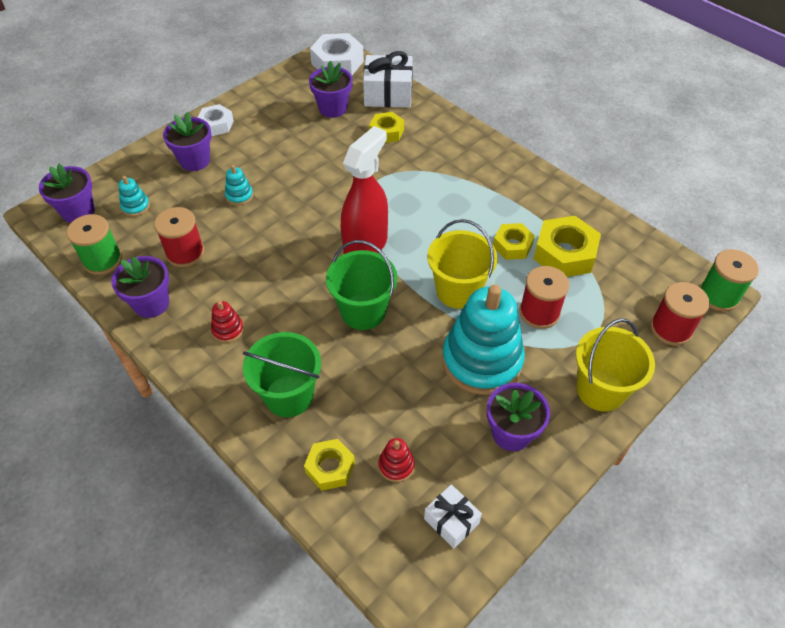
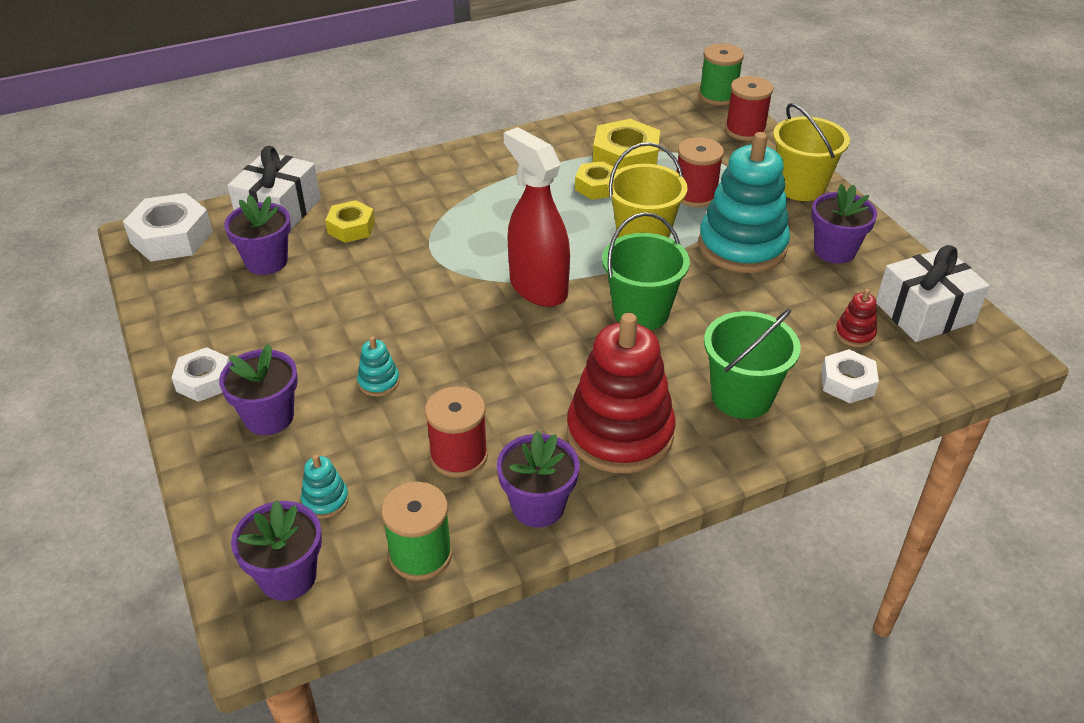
camera: 70 degrees left, 10 degrees down
red stacking toy [211,301,244,343] -> red stacking toy [567,313,676,474], size x2.46
yellow nut [304,439,355,491] -> white nut [821,349,879,403]
white gift [424,484,482,548] -> white gift [876,245,990,342], size x1.72

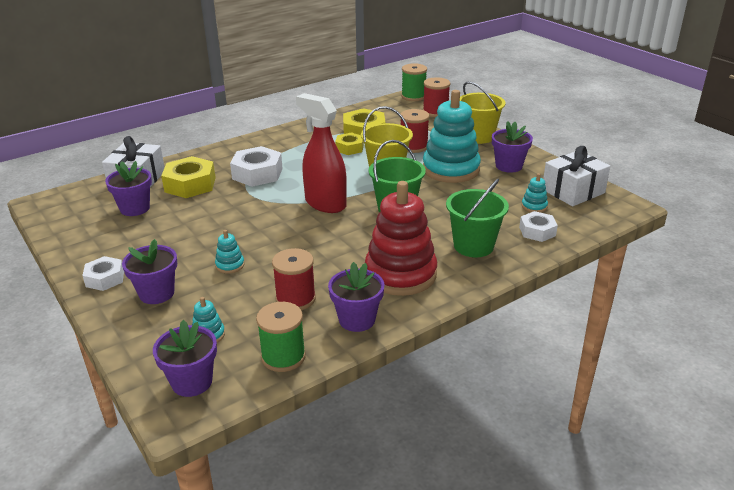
camera: 10 degrees left, 10 degrees down
white nut [123,193,213,261] -> white nut moved to [230,146,283,187]
yellow nut [325,200,375,243] -> yellow nut [161,156,216,198], size x1.62
red stacking toy [835,289,877,347] -> turquoise stacking toy [522,173,548,213]

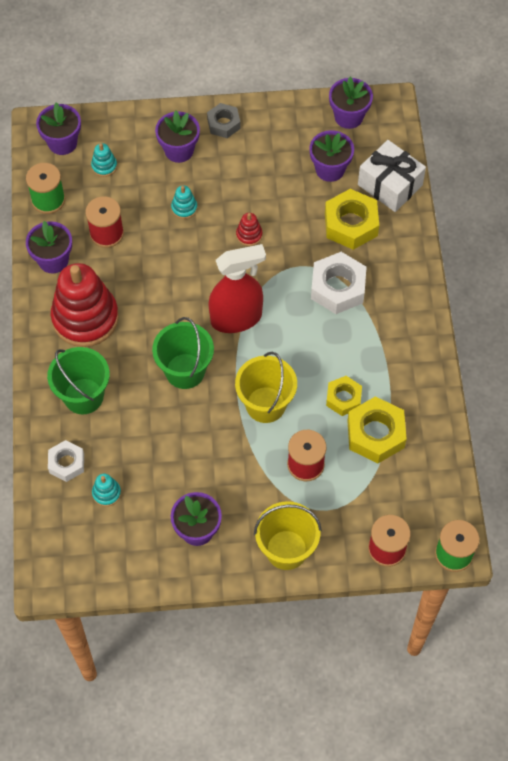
camera: 120 degrees right, 30 degrees up
white nut [82,256,124,291] -> grey nut [207,103,241,138]
turquoise stacking toy [423,90,481,183] -> none
white gift [543,146,610,206] -> none
none -> red stacking toy [236,213,263,246]
none -> purple flower pot [329,77,373,129]

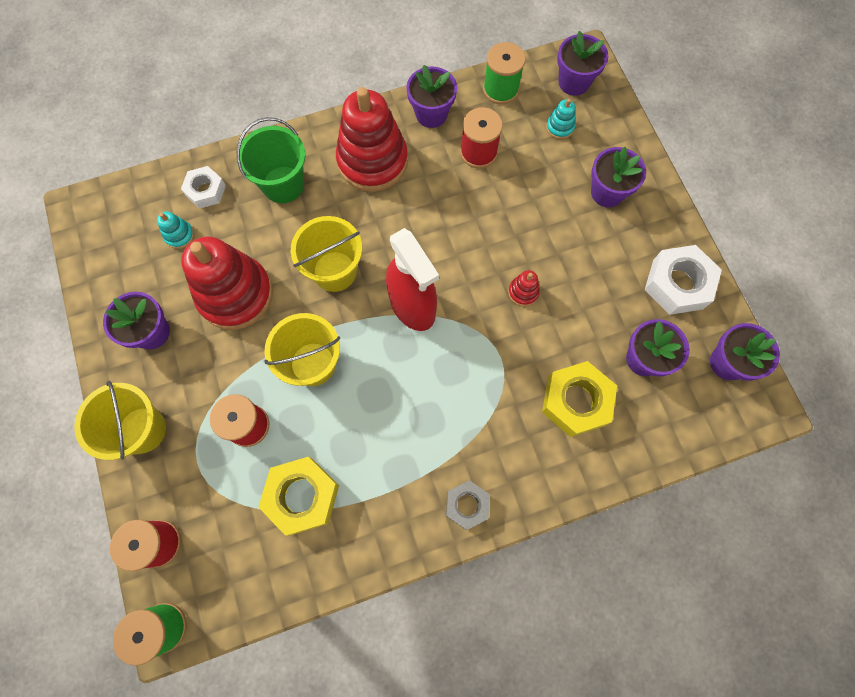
camera: 75 degrees right, 10 degrees up
green bucket [152,317,214,389] -> yellow bucket [291,216,362,292]
turquoise stacking toy [171,186,197,219] -> none
grey nut [207,103,241,138] -> grey nut moved to [446,480,489,530]
white nut [311,252,366,314] -> white nut moved to [645,245,722,315]
yellow nut [326,376,362,416] -> none
white gift [358,140,426,212] -> none
none -> red stacking toy [181,236,273,330]

